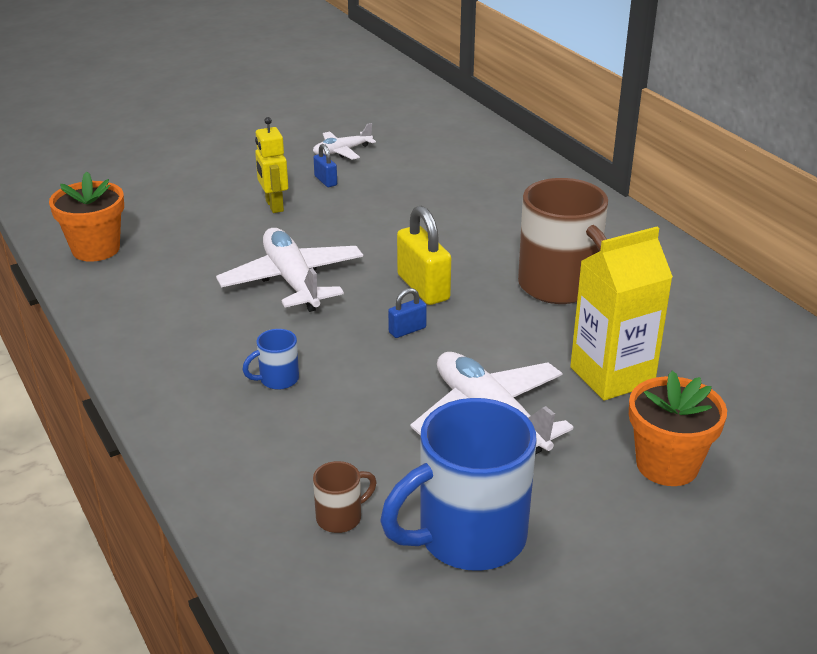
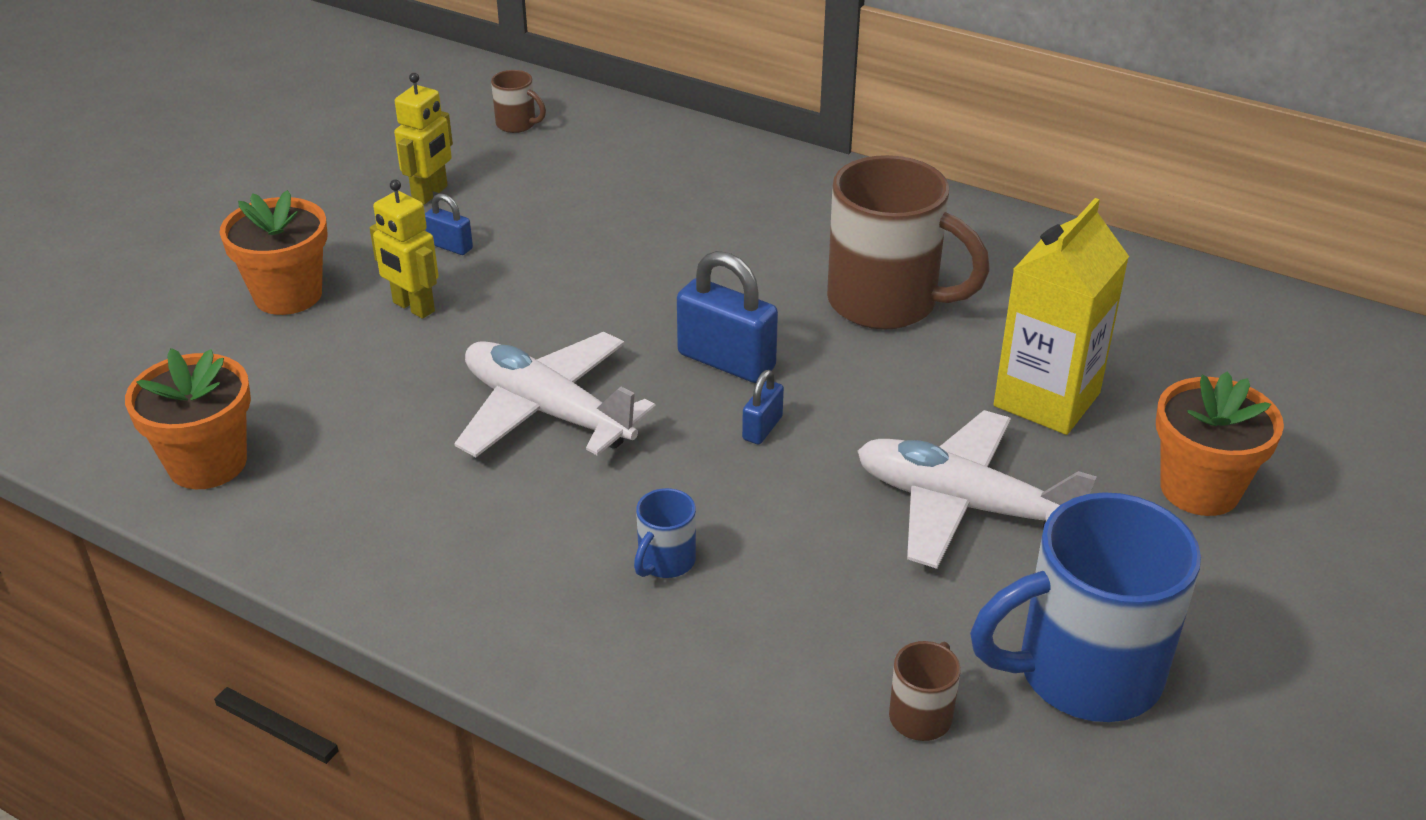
camera: 30 degrees left, 5 degrees up
white plane [313,123,376,160] -> yellow robot [394,73,453,205]
blue mug [380,398,537,571] -> blue mug turned 45 degrees clockwise [970,492,1201,722]
yellow padlock [397,206,451,305] -> blue padlock [677,251,778,383]
none -> orange flower pot [220,190,327,315]
none -> brown mug [491,70,546,133]

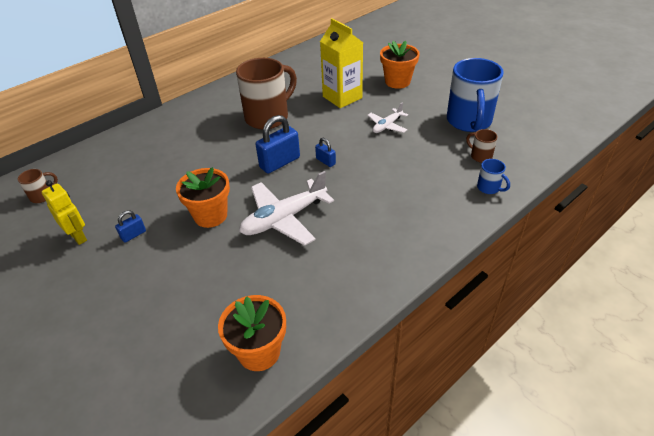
camera: 70 degrees left, 5 degrees up
orange flower pot [220,190,327,315] -> orange flower pot moved to [176,167,230,228]
yellow robot [370,179,439,319] -> none
blue mug [634,488,696,578] -> blue mug moved to [477,159,510,194]
white plane [857,410,1097,569] -> white plane [367,102,408,133], size x0.55

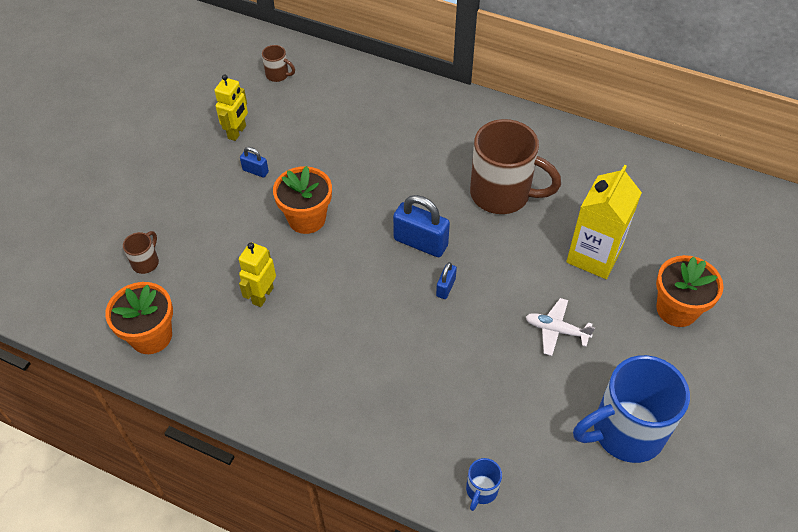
camera: 65 degrees right, 10 degrees up
white plane [239,171,334,246] -> none
brown mug [466,129,498,163] -> brown mug moved to [123,231,159,274]
none -> yellow robot [239,242,276,307]

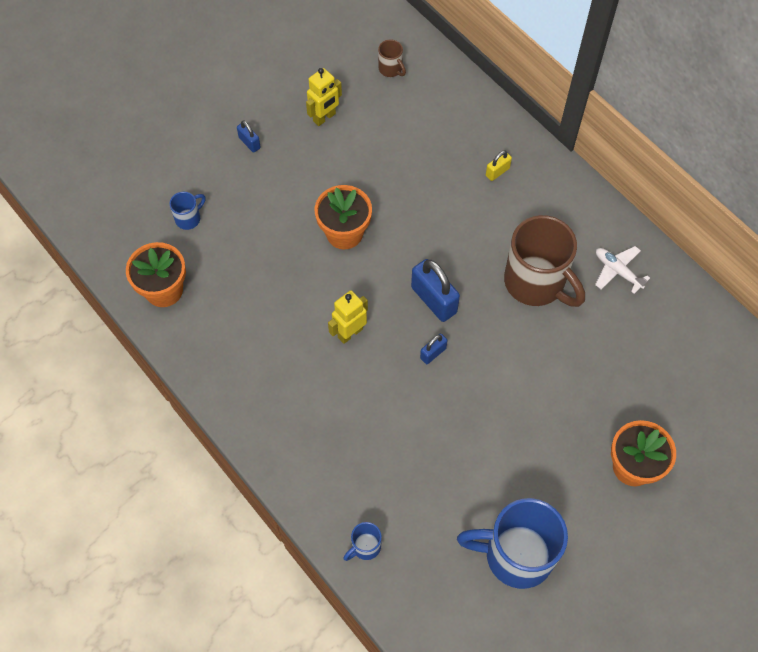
camera: 25 degrees right, 10 degrees up
brown mug [123,231,159,274] -> blue mug [169,192,205,230]
yellow robot [239,242,276,307] -> yellow robot moved to [328,290,368,344]
blue padlock [240,147,269,178] -> blue padlock moved to [237,121,261,153]
white plane [526,298,595,356] -> white plane moved to [595,246,650,294]
yellow carton [566,165,642,279] -> none
none -> yellow padlock [486,150,512,181]

